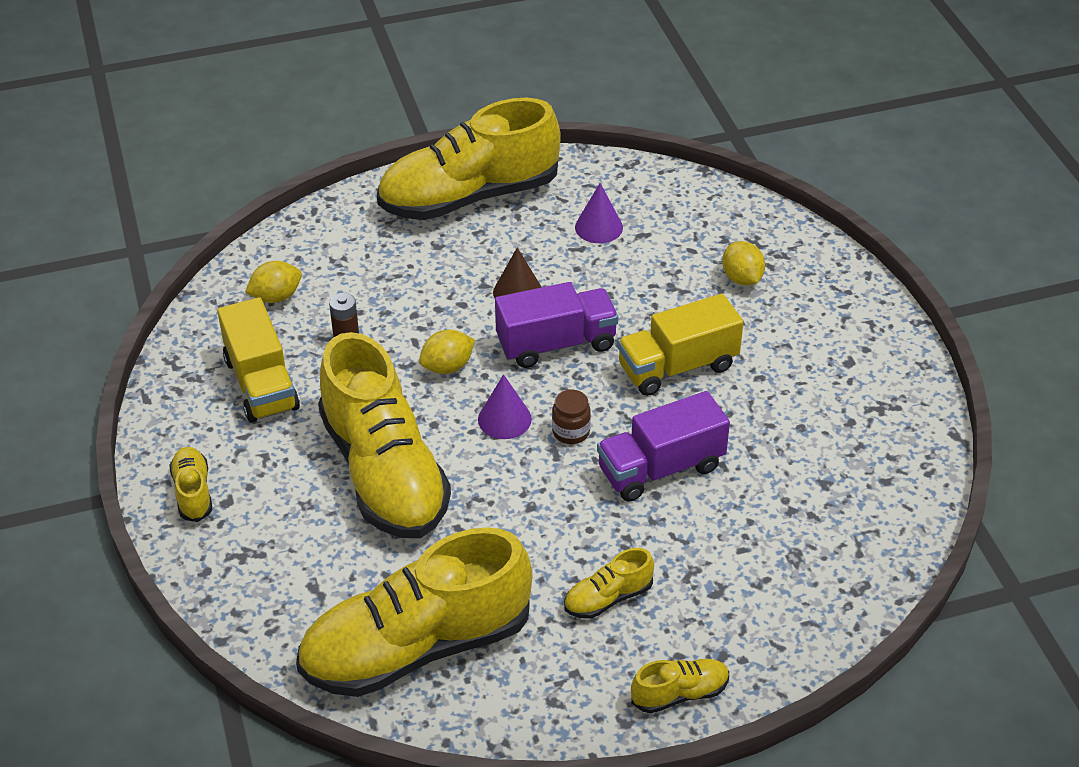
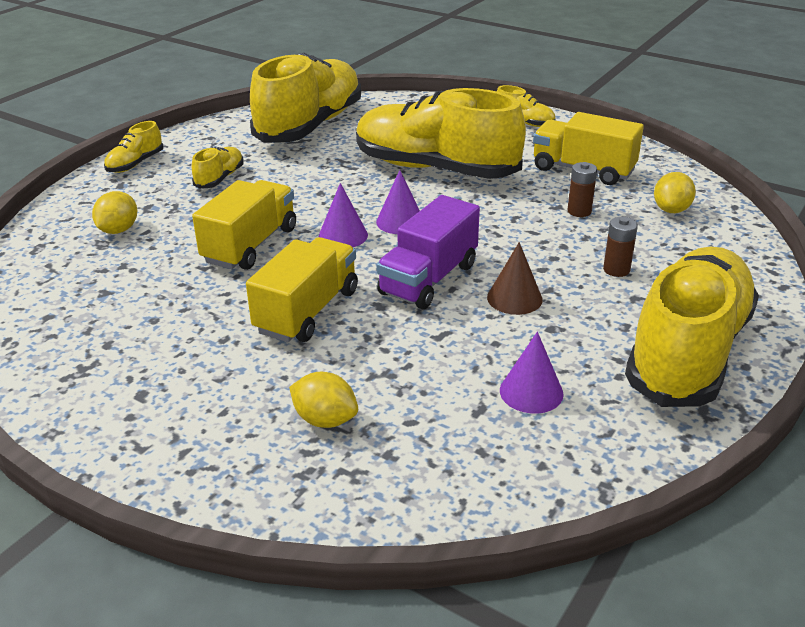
camera: 140 degrees right, 10 degrees down
yellow lemon [419,330,475,374] -> yellow lemon moved to [92,191,137,234]
brown jar [552,390,591,444] -> purple cone [319,183,368,247]
purple truck [597,391,730,502] -> yellow truck [192,180,296,270]
none -> brown battery [603,217,638,277]

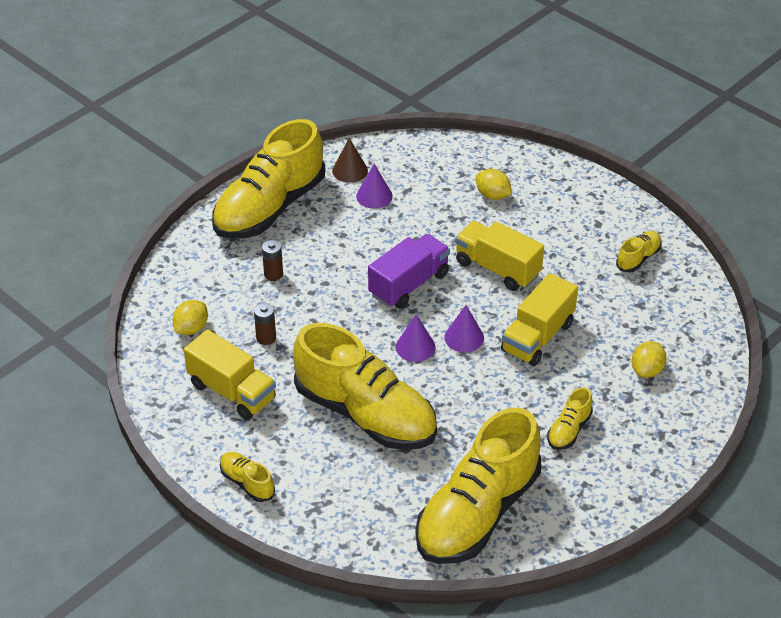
camera: 170 degrees left, 10 degrees up
yellow shoe [104,121,164,173] -> yellow shoe moved to [616,231,662,272]
yellow truck [246,237,358,342] -> yellow truck turned 90 degrees clockwise [455,221,544,291]
brown cone [487,242,543,315] -> brown cone moved to [332,138,368,183]

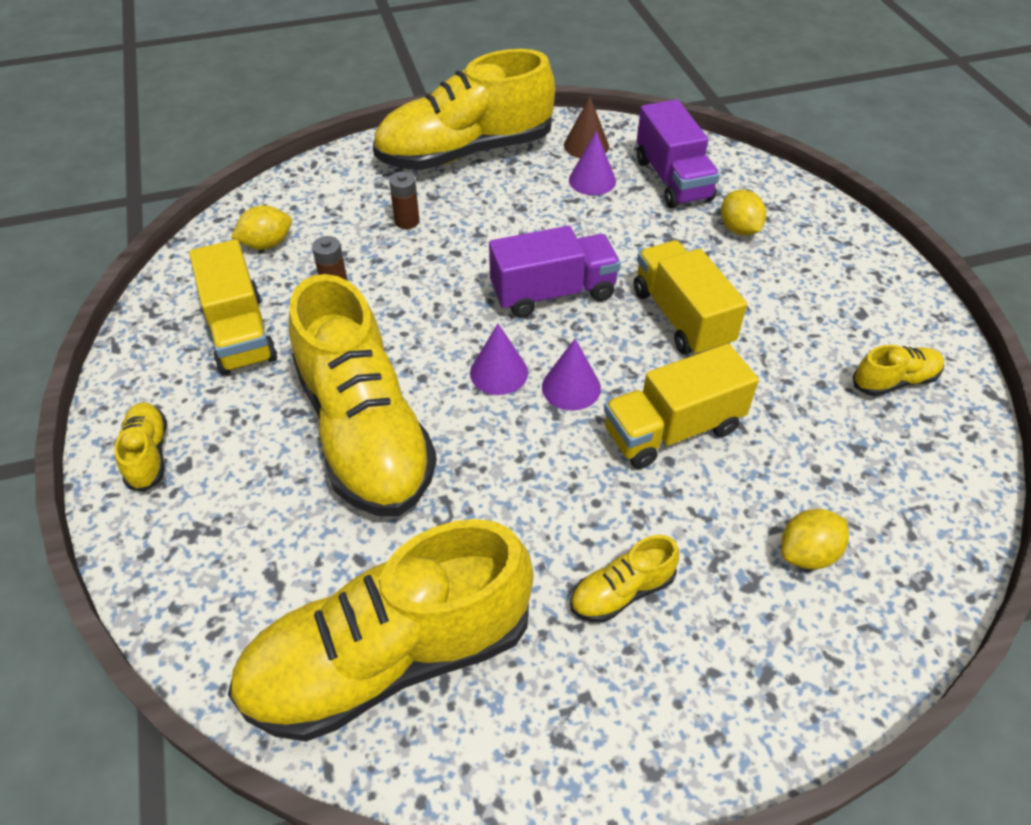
camera: 30 degrees right, 5 degrees up
none -> purple truck [637,99,720,208]

